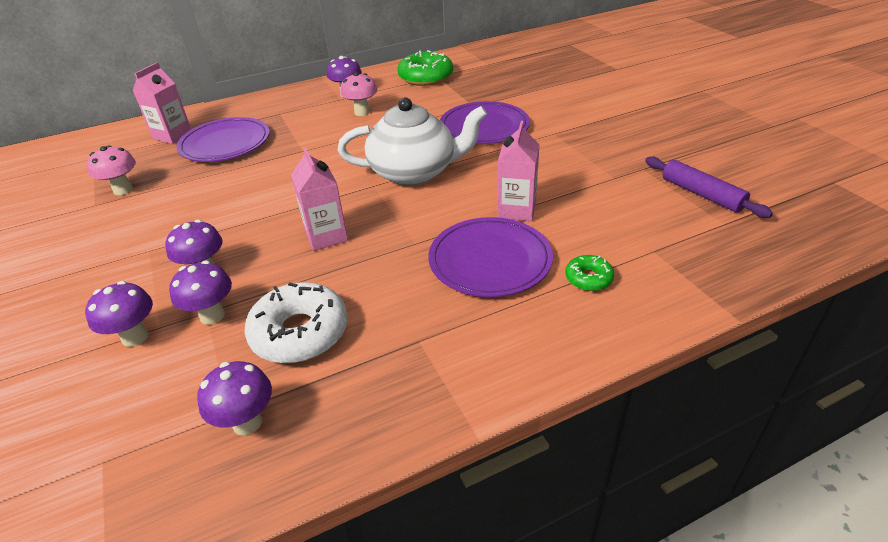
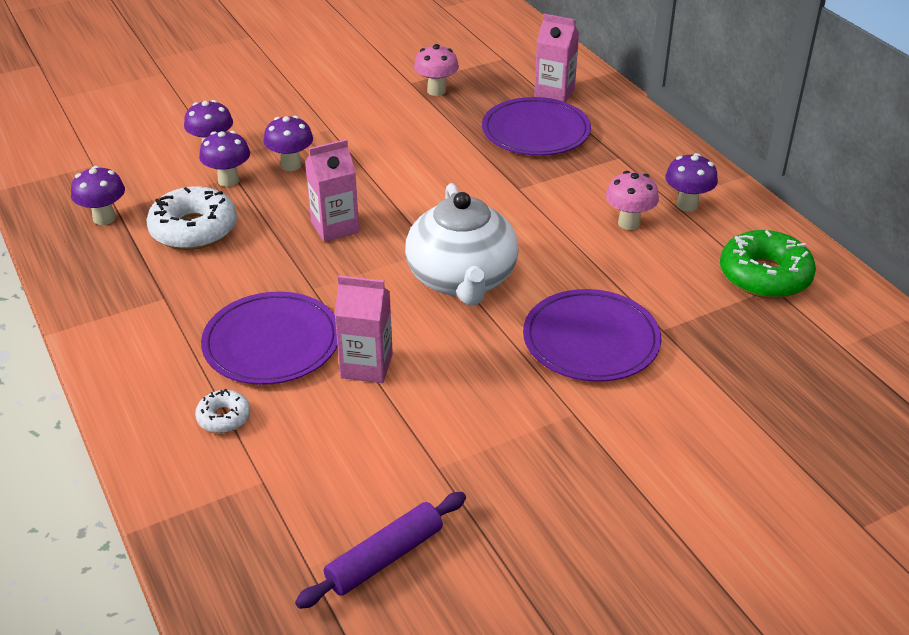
camera: 85 degrees right, 0 degrees up
green donut [565,255,614,291] -> white donut [195,389,251,433]

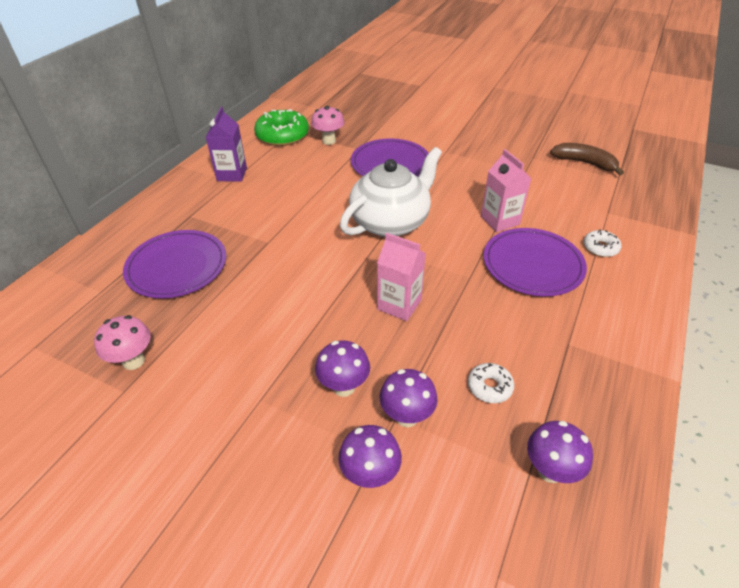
camera: 125 degrees left, 5 degrees up
white donut [146,186,237,250] -> white donut [468,363,514,403], size x0.51
purple rolling pin [295,492,466,609] -> brown banana [550,143,624,175]
pink carton [534,14,579,102] -> none
pink mushroom [606,171,659,230] -> pink mushroom moved to [311,106,344,145]
purple mushroom [665,153,718,212] -> purple carton [206,107,247,182]

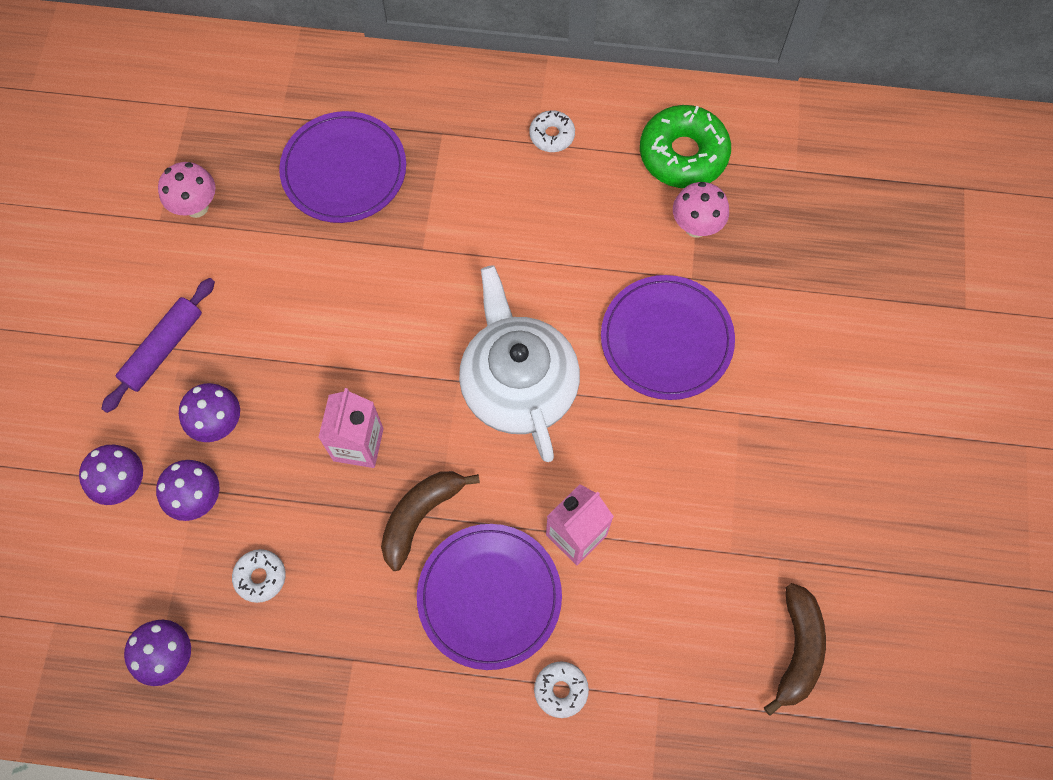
camera: 70 degrees right, 25 degrees up
purple carton [206,107,247,182] -> white donut [529,110,575,152]
white teapot [340,147,442,237] -> white teapot turned 135 degrees counterclockwise [459,265,580,462]
none -> purple rolling pin [101,278,215,413]
none -> brown banana [381,471,480,571]

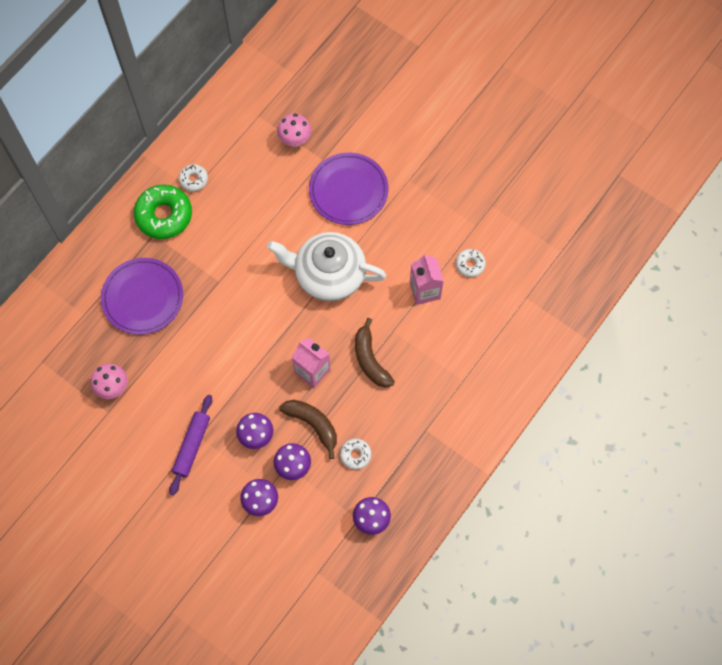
camera: 60 degrees left, 0 degrees up
purple rolling pin [101,278,215,413] -> purple rolling pin turned 45 degrees clockwise [169,395,212,495]
purple plate [417,524,562,670] -> none
white donut [534,661,589,718] -> white donut moved to [456,249,486,277]
green donut [640,105,731,188] -> green donut moved to [134,185,192,239]
brown banana [764,583,826,716] -> brown banana moved to [279,400,337,459]

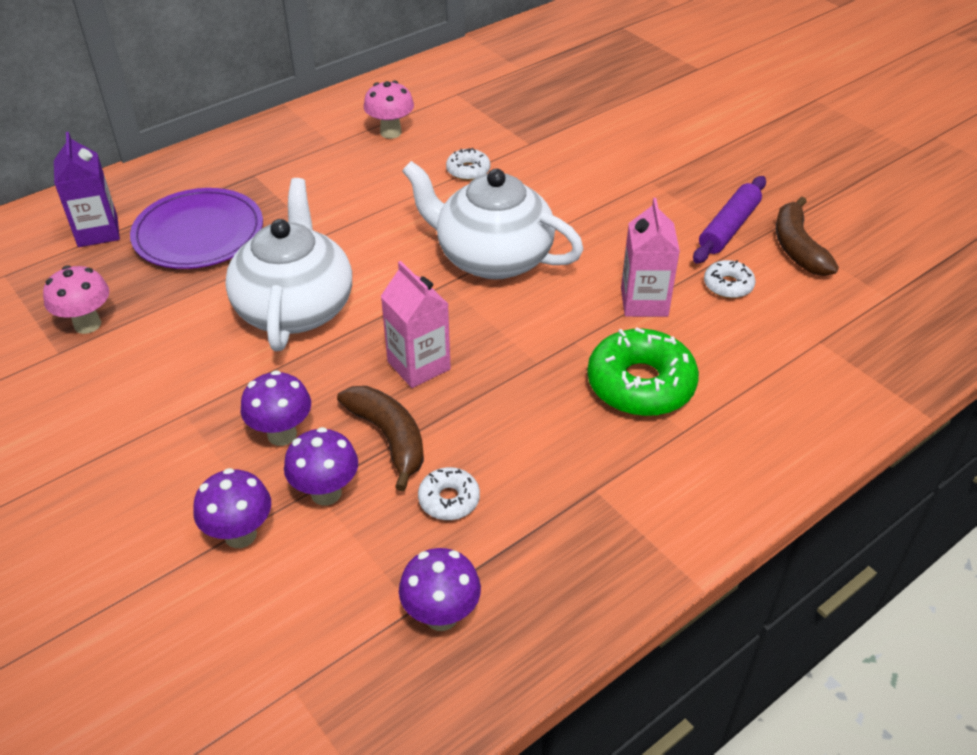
camera: 15 degrees right, 25 degrees down
green donut [134,185,192,239] -> green donut moved to [587,327,699,416]
purple rolling pin [169,395,212,495] -> purple rolling pin moved to [693,176,766,264]
white donut [179,164,208,191] -> white donut moved to [446,148,490,180]
pink mushroom [277,114,311,147] -> pink mushroom moved to [364,81,414,139]
purple plate [309,153,388,225] -> none
brown banana [355,318,395,388] -> brown banana moved to [776,197,839,276]
none -> purple carton [54,132,120,247]
none -> white teapot [225,178,352,351]

